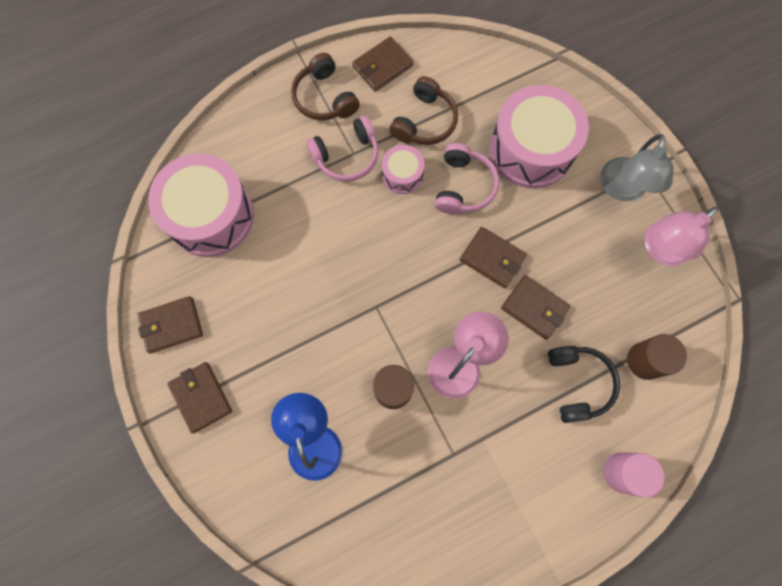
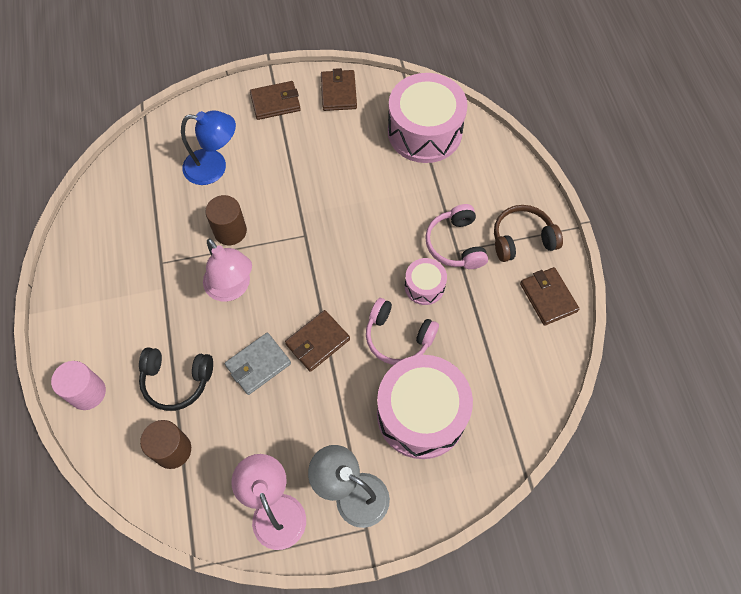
camera: 105 degrees right, 10 degrees down
brown headphones [389,76,458,145] -> none
brown wallet [501,275,570,340] -> grey wallet [225,333,291,395]

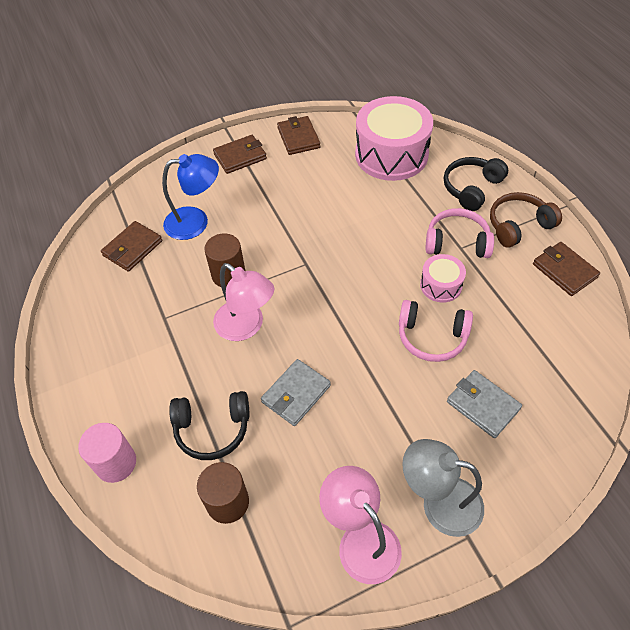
camera: 10 degrees left, 10 degrees down
brown wallet [285,310,350,372] -> brown wallet moved to [101,221,162,272]
pink drum [377,355,473,459] -> grey wallet [447,370,522,438]
pink headphones [425,204,488,269] -> pink headphones turned 120 degrees clockwise [426,208,494,258]
none -> black headphones [444,157,508,211]

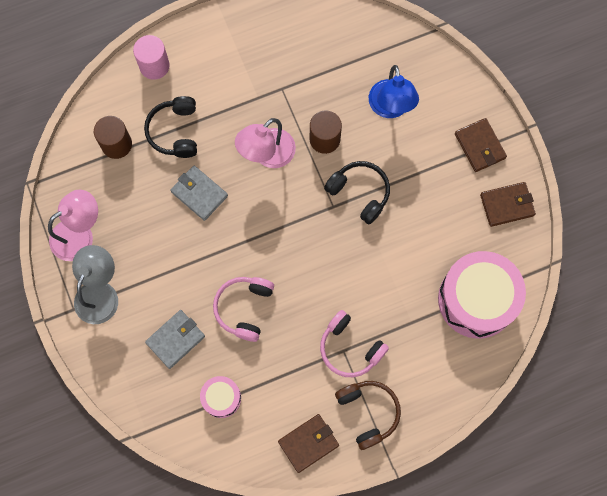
camera: 90 degrees right, 20 degrees up
brown wallet [101,221,162,272] -> none
pink drum [420,254,466,303] -> pink drum moved to [200,376,241,418]
pink headphones [426,208,494,258] -> pink headphones turned 120 degrees clockwise [320,310,389,377]
black headphones [444,157,508,211] -> black headphones moved to [324,161,390,224]

